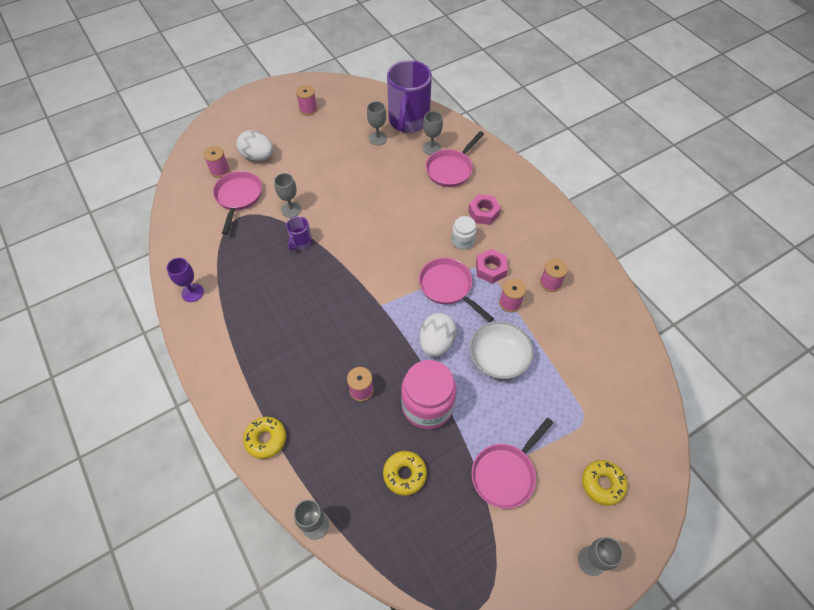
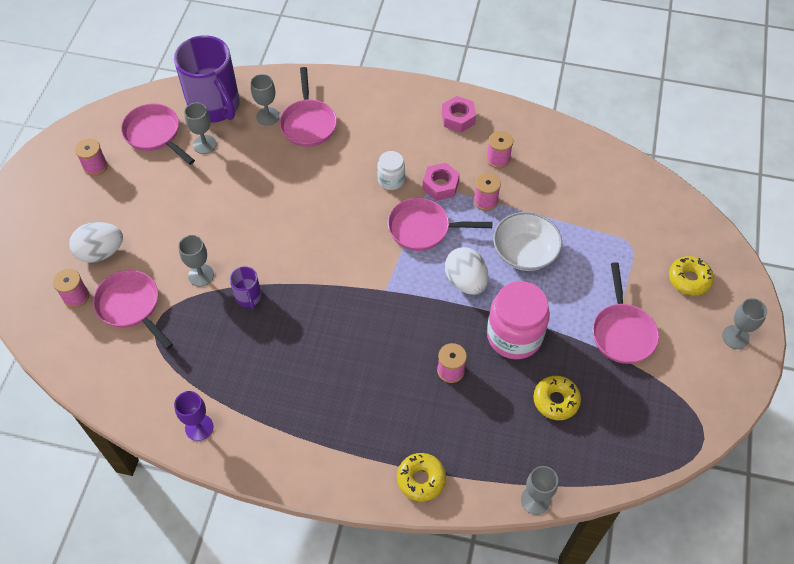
camera: 45 degrees left, 0 degrees up
pink nut [468,194,501,225] -> pink nut moved to [442,96,476,133]
none -> pink pan [121,104,195,165]

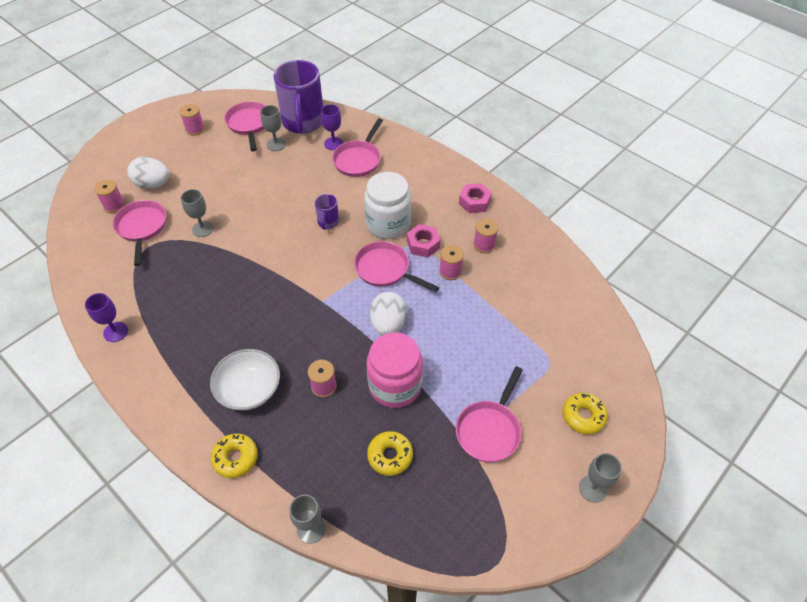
camera: 30 degrees right, 5 degrees down
purple mug [230,266,262,309] -> purple mug moved to [315,194,339,230]
grey goblet [251,74,279,126] -> purple goblet [321,104,343,150]
white jar [377,151,405,190] -> white jar [364,172,411,239], size x1.88
white bowl [493,212,562,271] -> white bowl moved to [210,349,280,410]

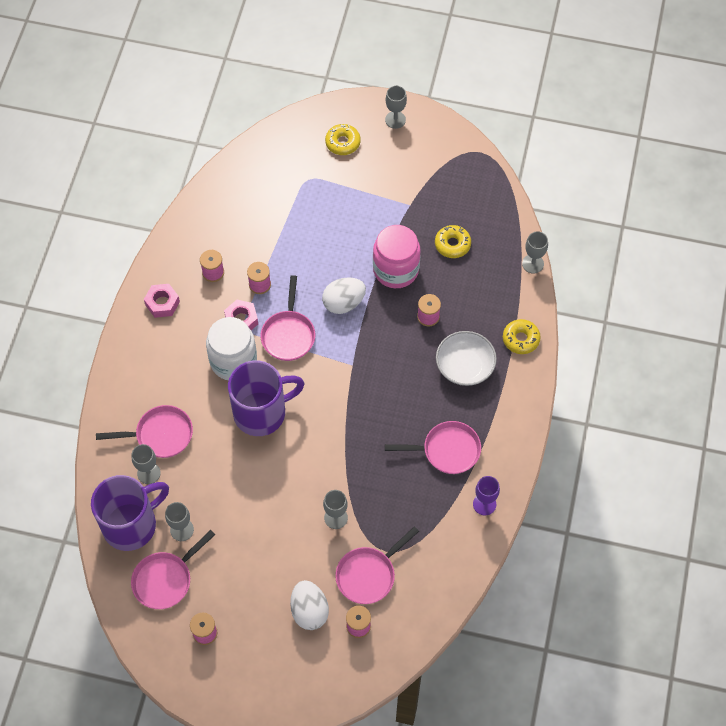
camera: 120 degrees left, 10 degrees up
purple mug [315,194,339,230] -> purple mug [228,360,305,436], size x2.22
purple goblet [321,104,343,150] -> grey goblet [132,444,161,484]
pink pan [456,366,523,462] -> pink pan moved to [385,421,481,474]

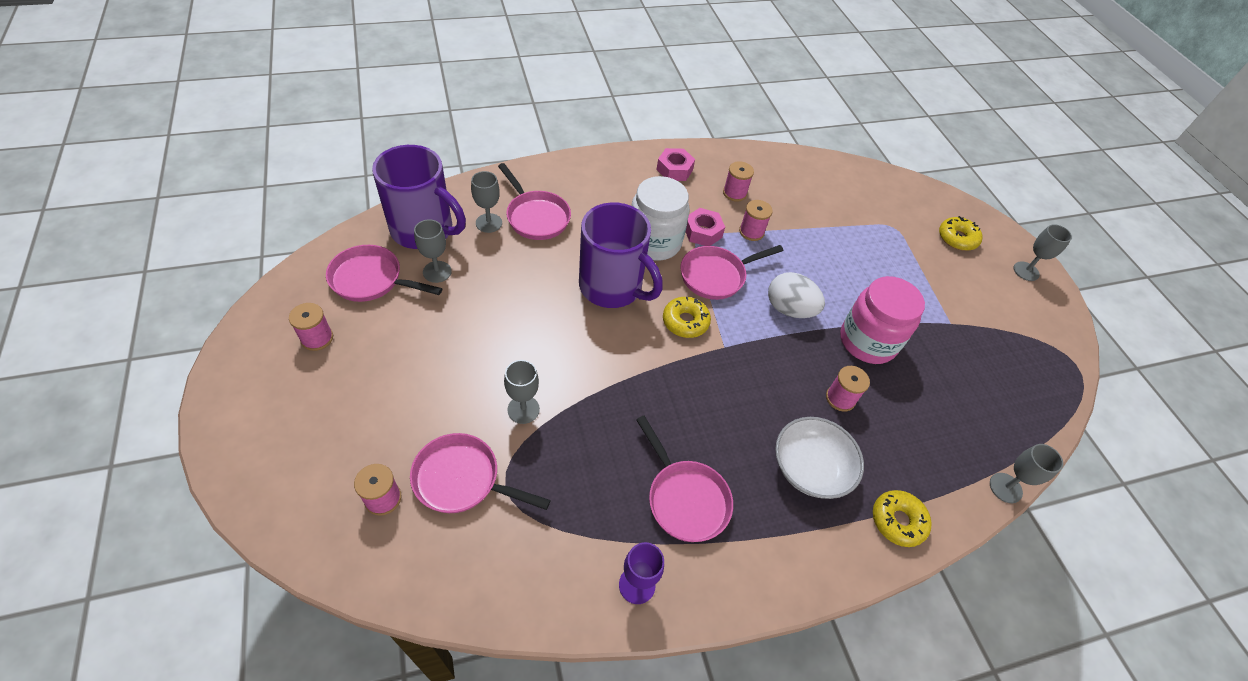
camera: 55 degrees right, 10 degrees down
white egg [290,580,329,630] -> none
yellow donut [435,225,471,258] -> yellow donut moved to [663,297,711,338]

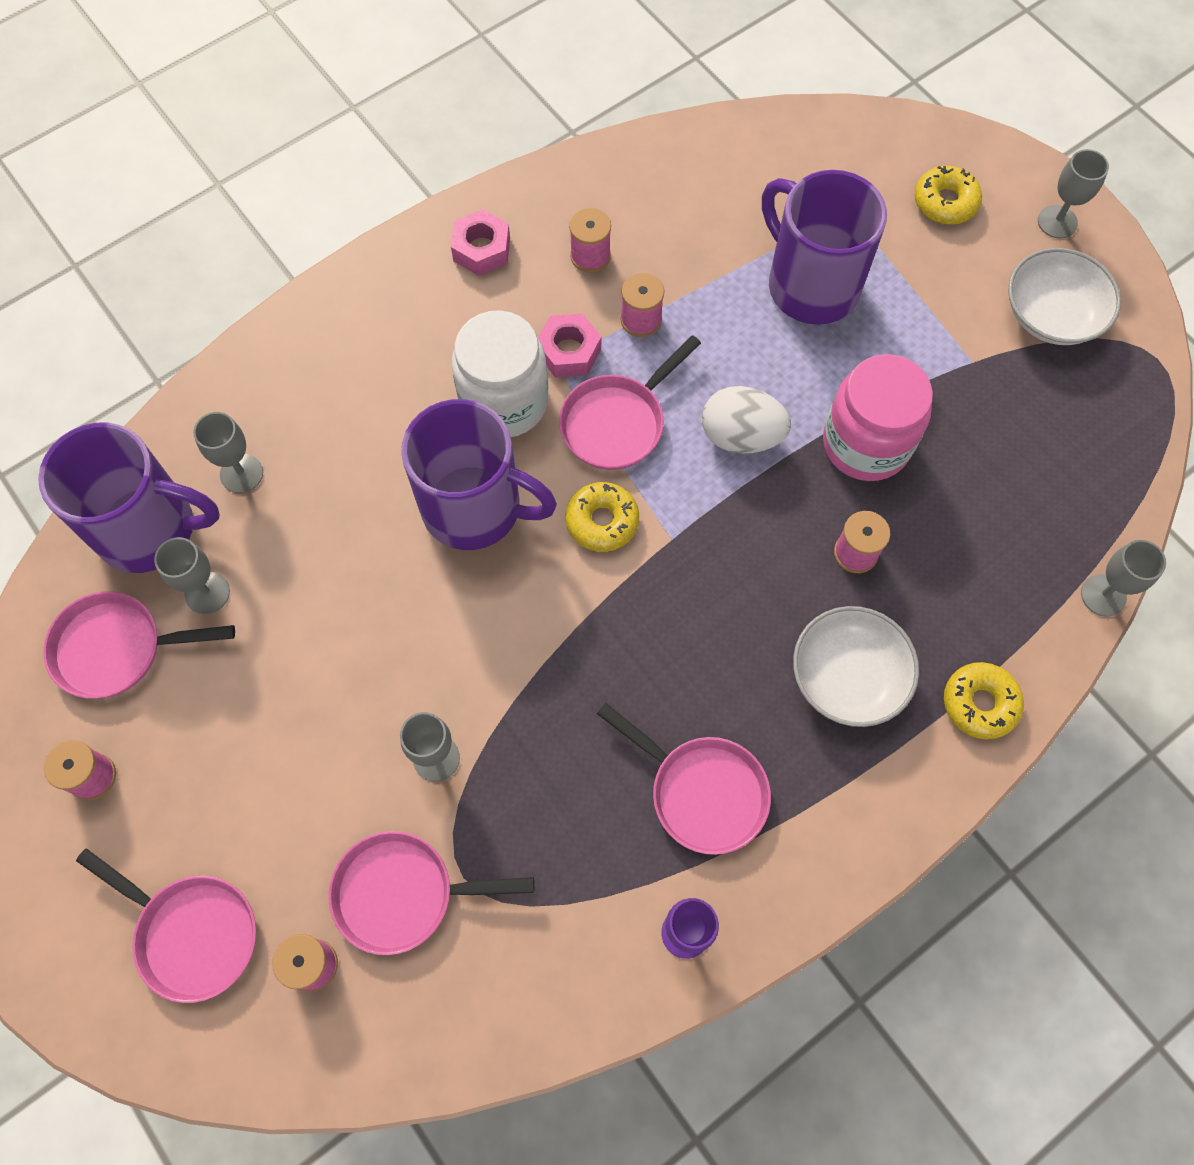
camera: 15 degrees left, 15 degrees up
pink pan [498,163,571,240] -> pink pan moved to [76,848,256,1003]
none -> purple mug [762,170,887,325]
none -> white bowl [1008,248,1121,345]

